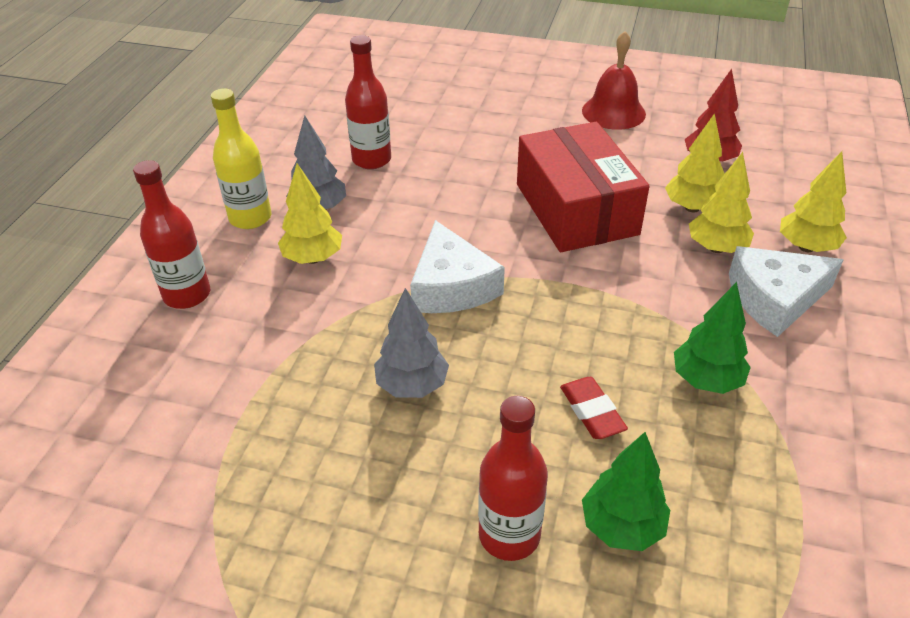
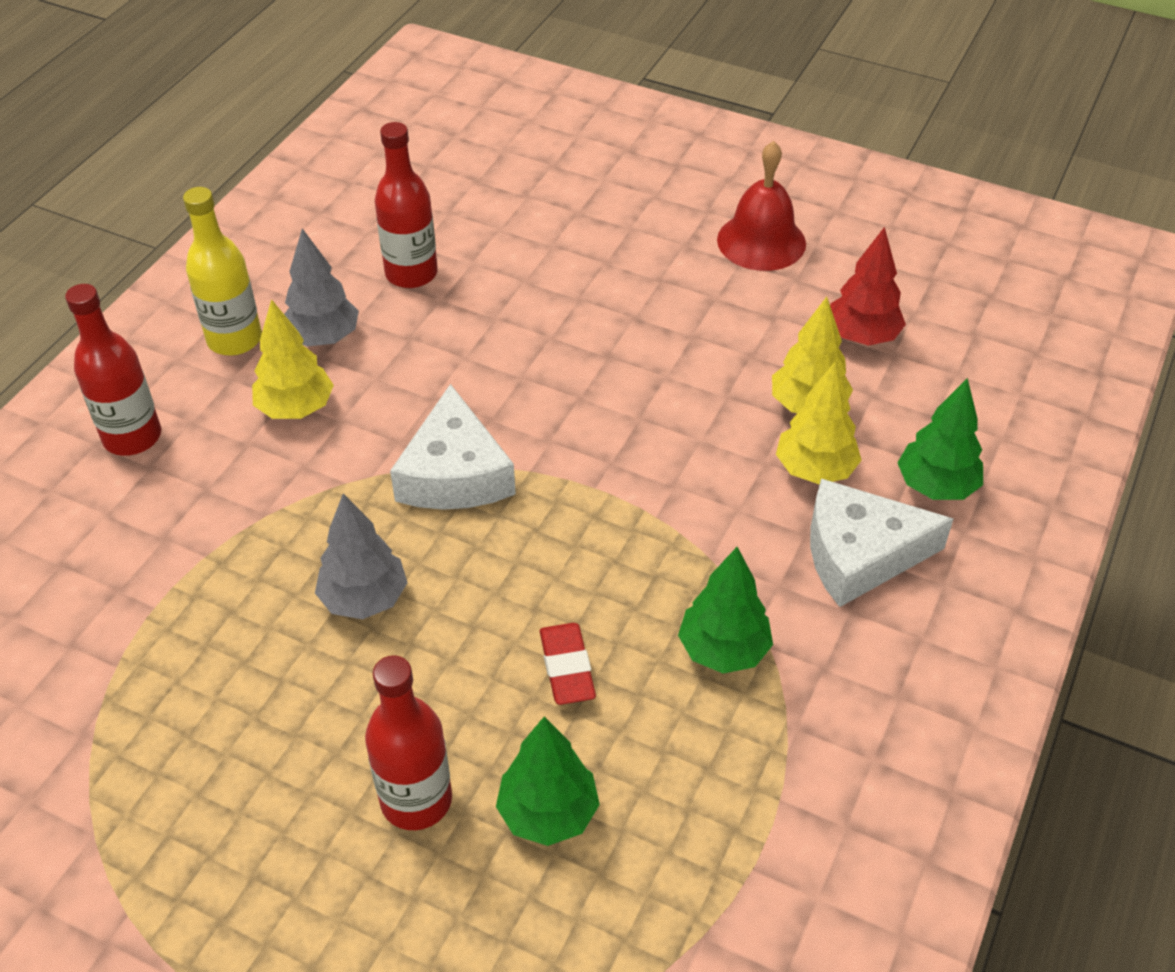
camera: 10 degrees right, 5 degrees up
red box [517,122,650,252] -> none
yellow tree [780,151,847,252] -> green tree [897,378,983,500]

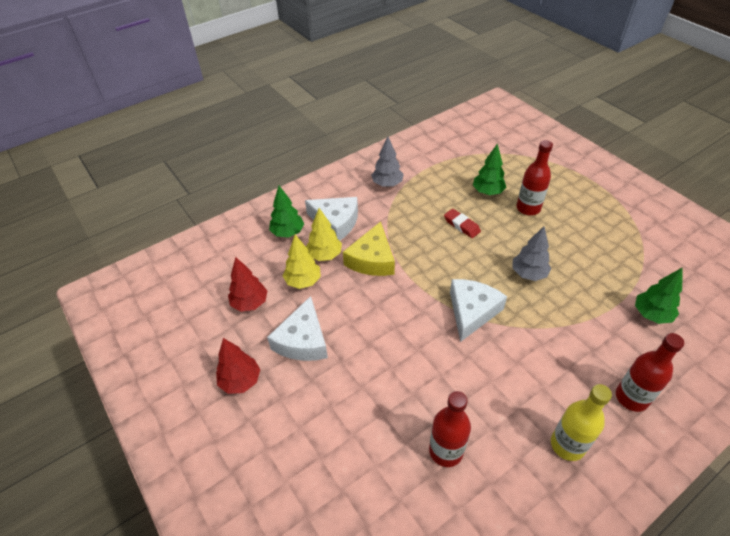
camera: 150 degrees left, 0 degrees up
yellow tree [252,299,334,419] -> none
grey tree [284,228,359,347] -> grey tree moved to [371,137,404,187]
red eraser [540,623,596,705] -> red eraser turned 60 degrees counterclockwise [444,209,481,238]
green tree [678,547,773,674] -> green tree moved to [635,267,683,324]
red bell [717,141,806,271] -> red tree [216,338,260,394]
none -> white cheese [267,296,328,361]
none -> yellow cheese [343,221,395,276]

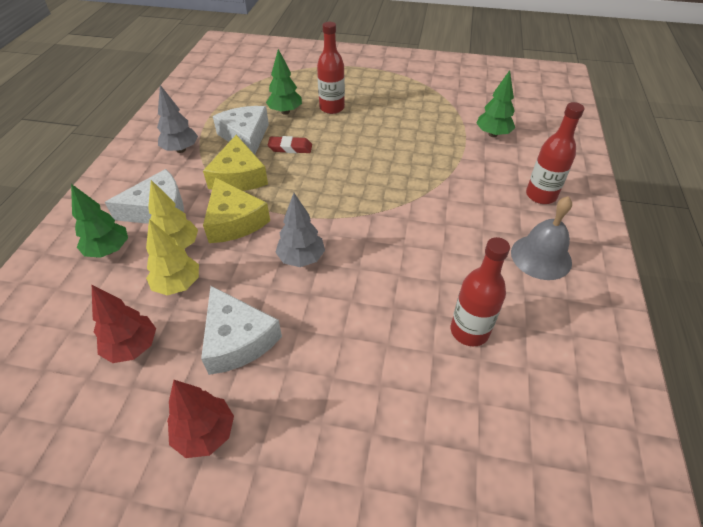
camera: 45 degrees left, 0 degrees up
white cheese [450,279,507,342] -> white cheese moved to [213,106,269,155]
grey tree [513,226,551,281] -> grey tree moved to [275,193,325,267]
yellow bottle [551,384,612,461] -> grey bell [511,196,572,280]
none -> yellow cheese [203,135,268,191]

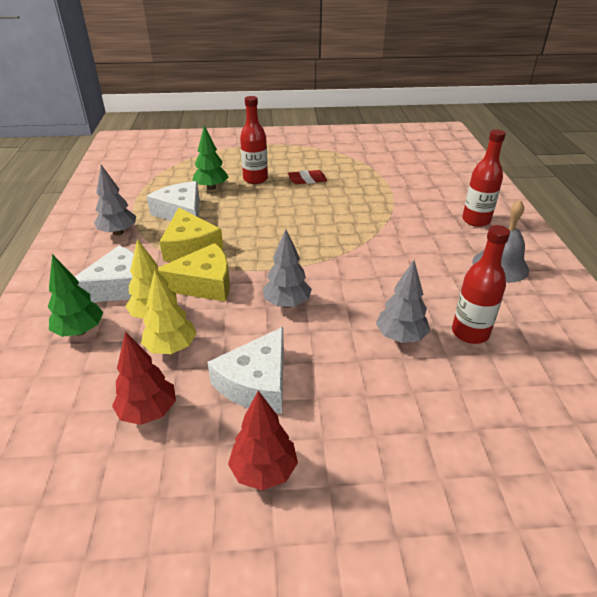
camera: 15 degrees left, 10 degrees down
white cheese [201,286,282,375] -> white cheese turned 75 degrees clockwise [207,327,284,414]
yellow cheese [203,178,270,243] -> yellow cheese turned 60 degrees counterclockwise [158,243,230,302]
red eraser [268,136,312,153] -> red eraser moved to [288,170,327,184]
green tree [476,70,515,137] -> none
none -> grey tree [376,260,430,343]

